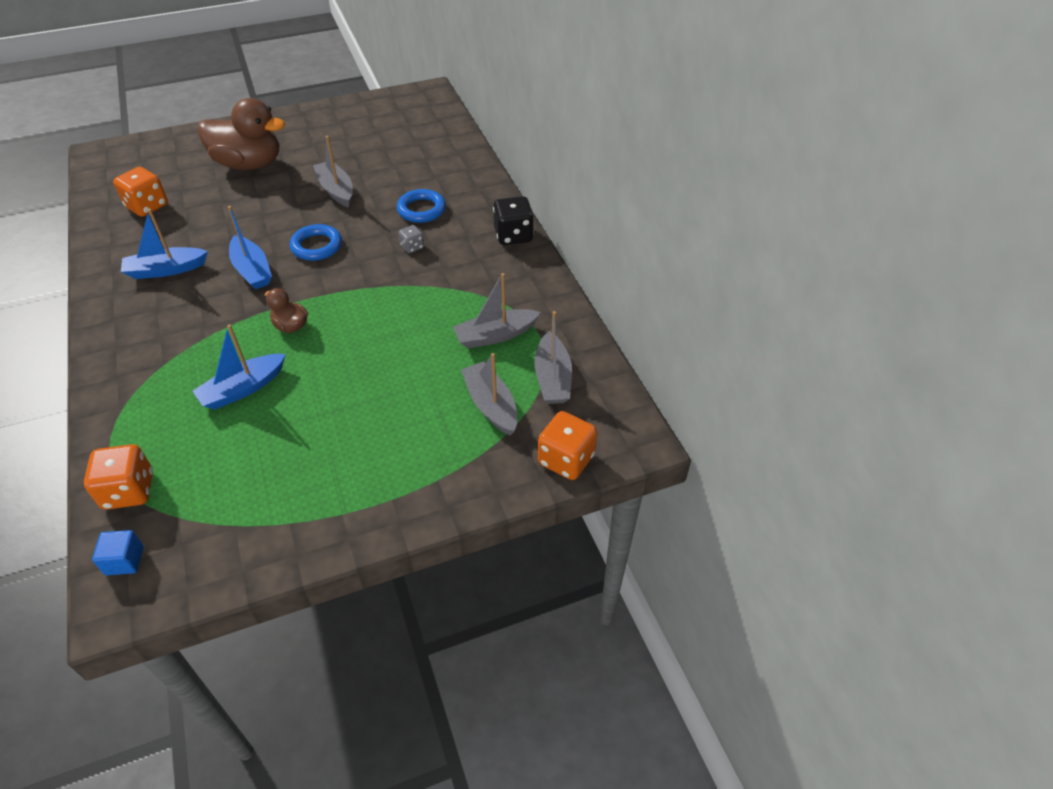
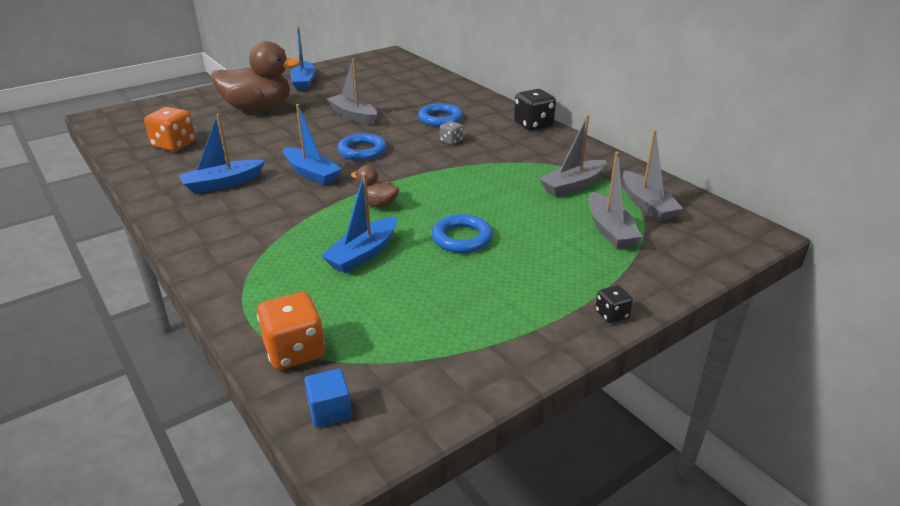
camera: 15 degrees left, 15 degrees down
grey boat [461,353,517,435] -> grey boat turned 150 degrees counterclockwise [589,151,642,249]
orange dice [538,411,597,480] -> none
none -> blue boat [290,26,315,90]
none -> blue ring [432,214,493,253]
none -> black dice [595,285,633,323]

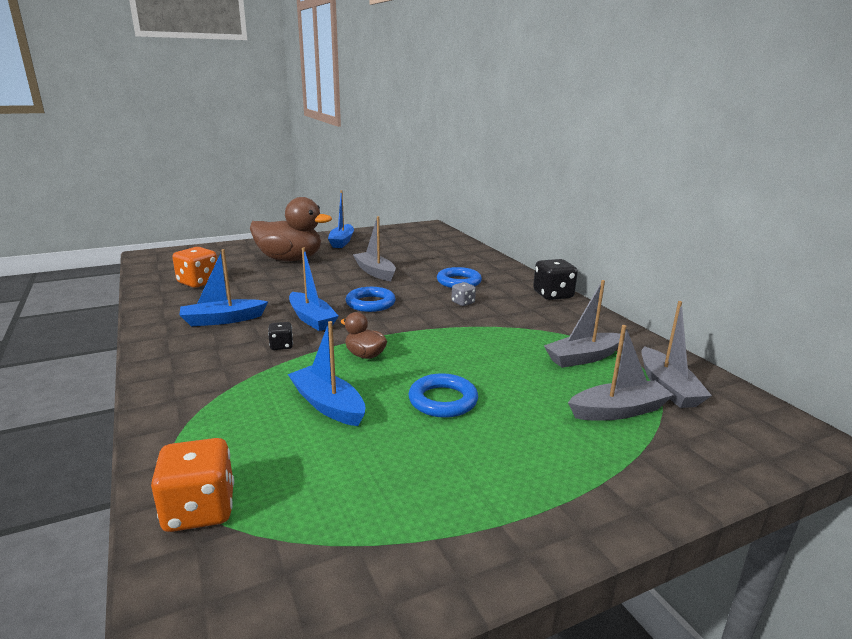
camera: 10 degrees right, 10 degrees down
blue cube [304,368,352,428] -> none
blue boat [321,173,397,273] -> blue boat turned 90 degrees clockwise [288,321,365,426]
grey boat [589,151,642,249] -> grey boat turned 105 degrees counterclockwise [568,325,674,420]
black dice [595,285,633,323] -> black dice moved to [268,322,293,350]

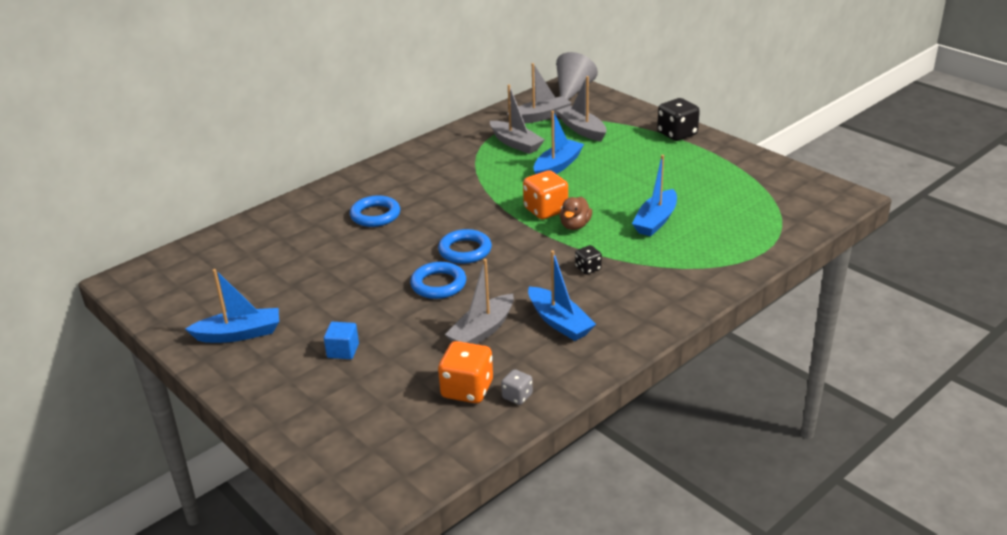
camera: 105 degrees left, 10 degrees up
orange dice [151,438,234,532] -> orange dice moved to [523,170,568,219]
brown duck [250,197,332,261] -> blue cube [324,322,359,359]
blue boat [289,248,338,331] -> blue boat moved to [533,111,584,174]
grey boat [353,216,396,281] -> grey boat moved to [445,259,514,344]
blue ring [408,373,478,418] -> blue ring moved to [410,262,466,299]
grey dice [452,282,476,306] -> grey dice moved to [501,369,533,405]
black dice [533,259,578,300] -> black dice moved to [657,98,700,141]
none -> grey cone [556,52,598,100]

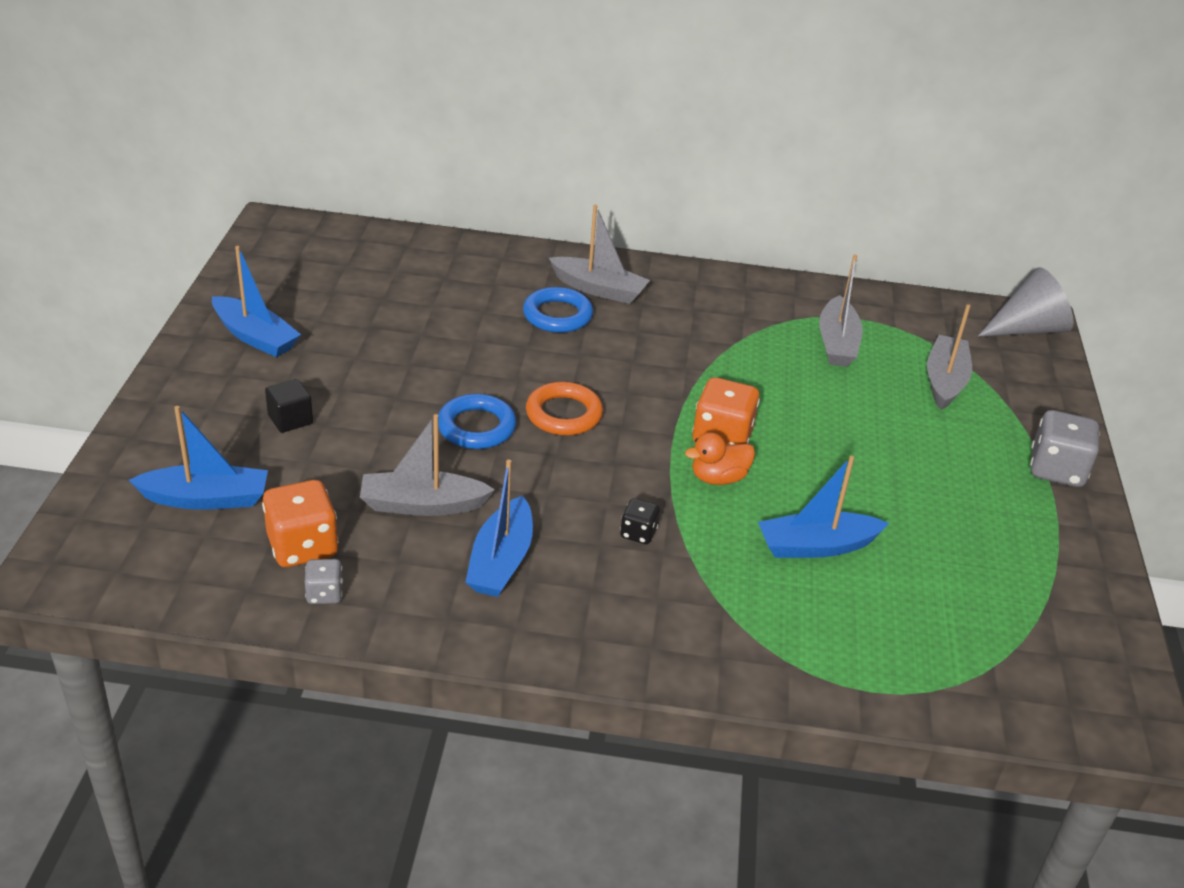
camera: 45 degrees right, 5 degrees up
blue cube [324,322,359,359] -> black cube [265,379,313,433]
blue ring [438,229,492,264] -> orange ring [526,382,603,436]
grey boat [507,63,571,123] -> grey boat moved to [549,204,650,304]
blue boat [533,111,584,174] -> blue boat moved to [129,406,268,510]
brown duck [560,197,592,230] -> orange duck [685,432,755,485]
black dice [657,98,700,141] -> grey dice [1030,410,1100,487]

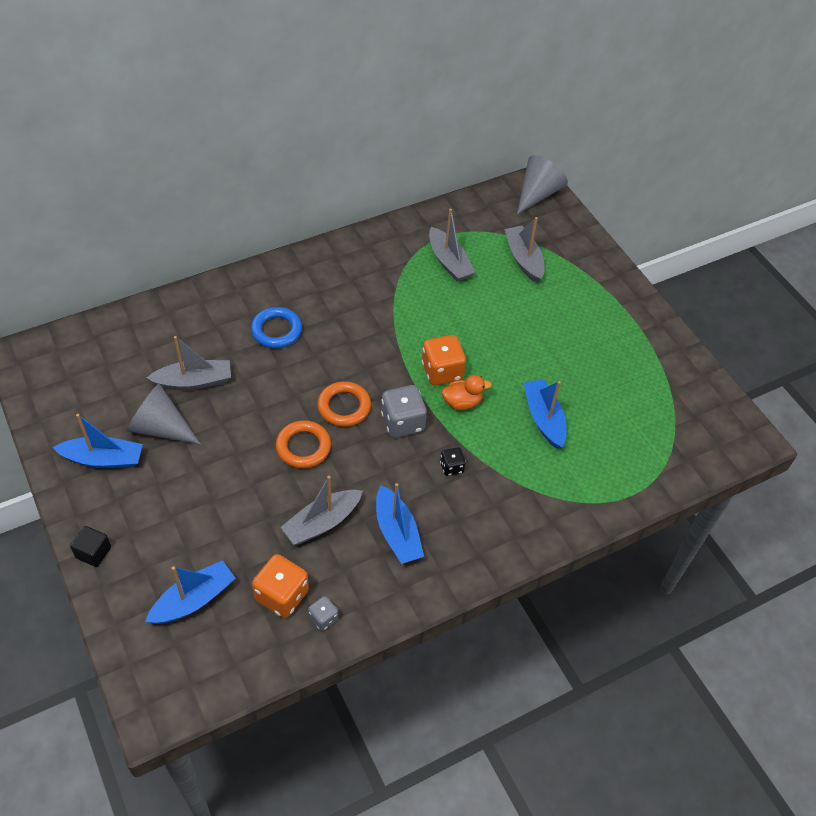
camera: 35 degrees left, 15 degrees up
black cube [265,379,313,433] -> black cube moved to [70,526,111,567]
blue ring [438,394,517,449] -> orange ring [276,420,331,468]
grey boat [549,204,650,304] -> grey boat moved to [147,336,231,390]
orange duck [685,432,755,485] -> orange duck turned 135 degrees counterclockwise [442,375,492,410]
blue boat [758,456,889,558] -> blue boat turned 120 degrees clockwise [524,379,567,449]
grey dice [1030,410,1100,487] -> grey dice moved to [381,385,427,438]
none -> grey cone [126,383,201,445]

